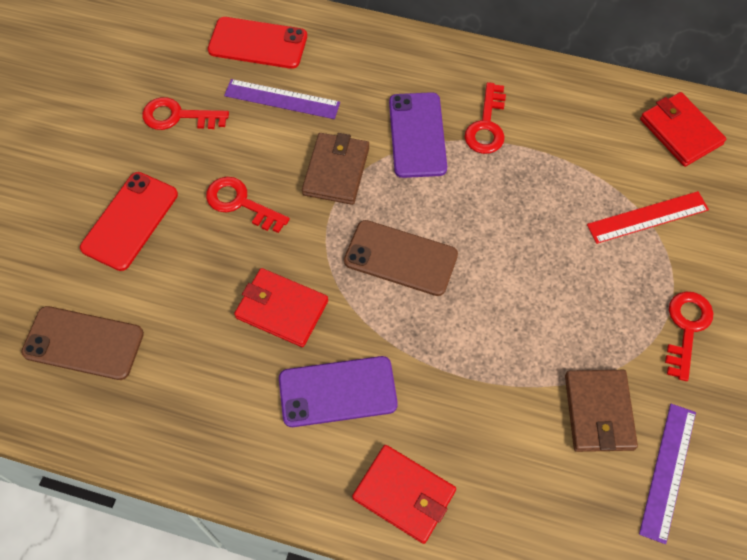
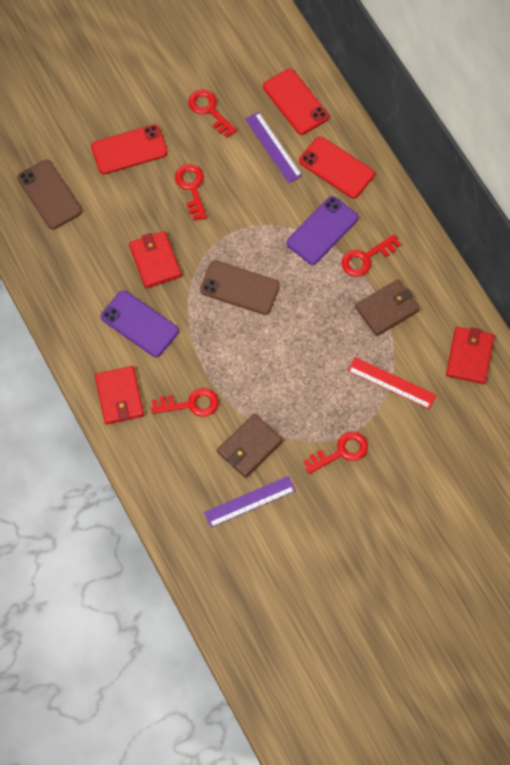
camera: 45 degrees right, 5 degrees up
brown wallet [302,133,369,205] -> brown wallet moved to [355,279,420,336]
brown phone [344,220,458,296] -> brown phone turned 45 degrees counterclockwise [200,260,280,315]
none -> red key [151,388,219,417]
none -> red phone [299,136,375,198]

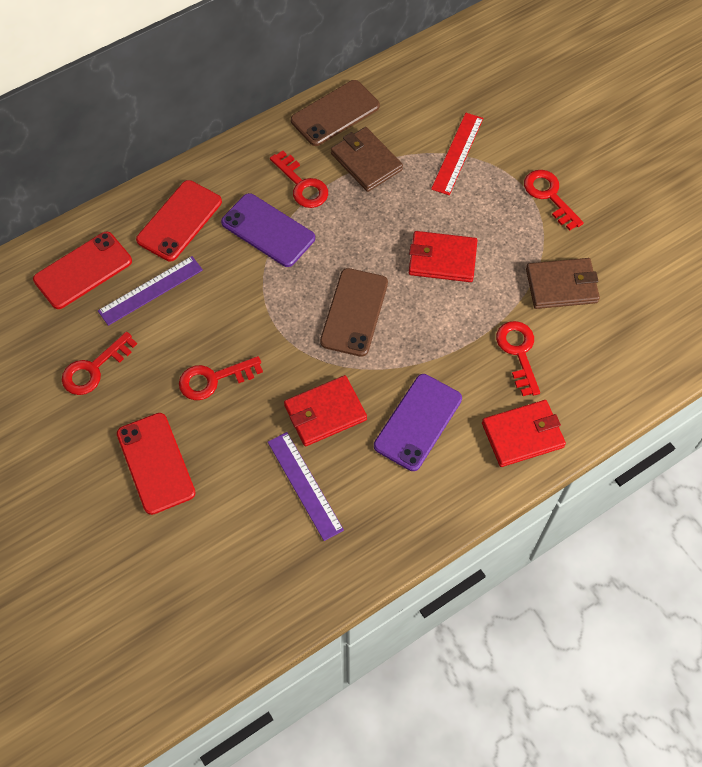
camera: 95 degrees left, 5 degrees down
brown phone [17,160,82,229] -> brown phone moved to [291,80,380,146]
purple ruler [204,476,296,527] -> purple ruler moved to [268,432,344,541]
brown wallet [217,414,283,478] -> brown wallet turned 45 degrees counterclockwise [526,258,600,309]
red wallet [446,327,494,384] -> red wallet moved to [409,231,478,282]

